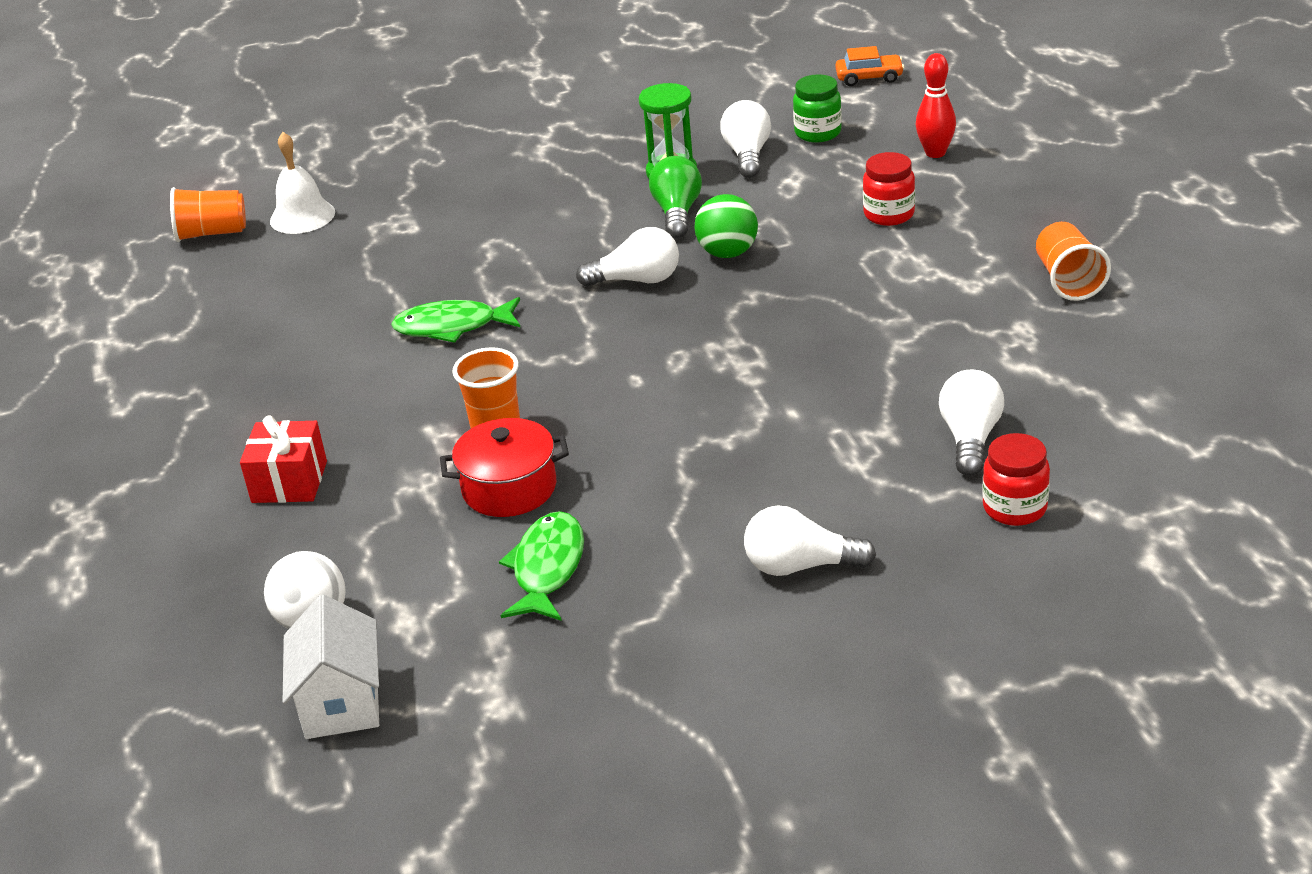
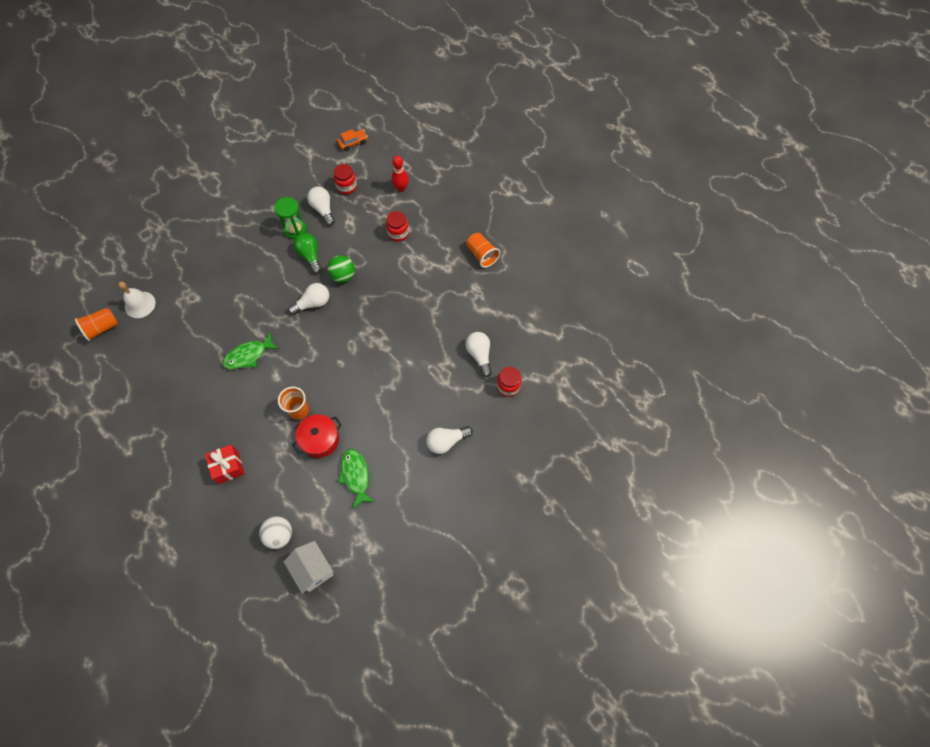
camera: 30 degrees left, 30 degrees up
green jar [793,74,842,143] -> red jar [334,164,357,194]

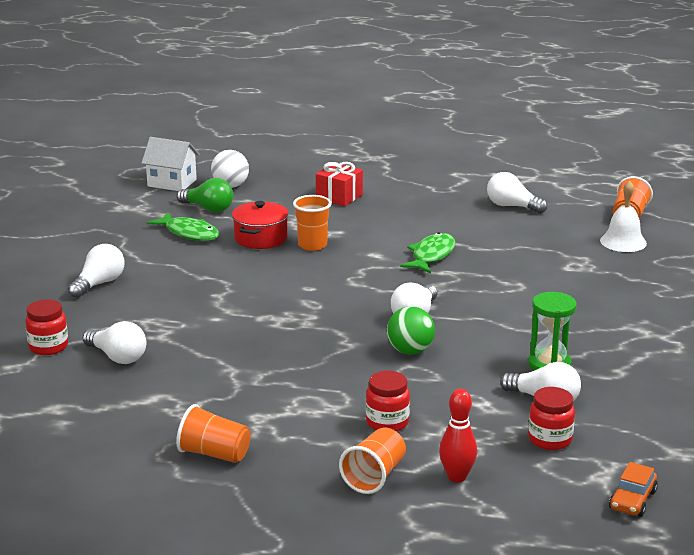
camera: 145 degrees right, 40 degrees down
green light bulb [294,233,322,274] -> green light bulb moved to [177,178,233,213]
none -> orange cup [339,428,406,494]
none -> white light bulb [487,172,547,213]

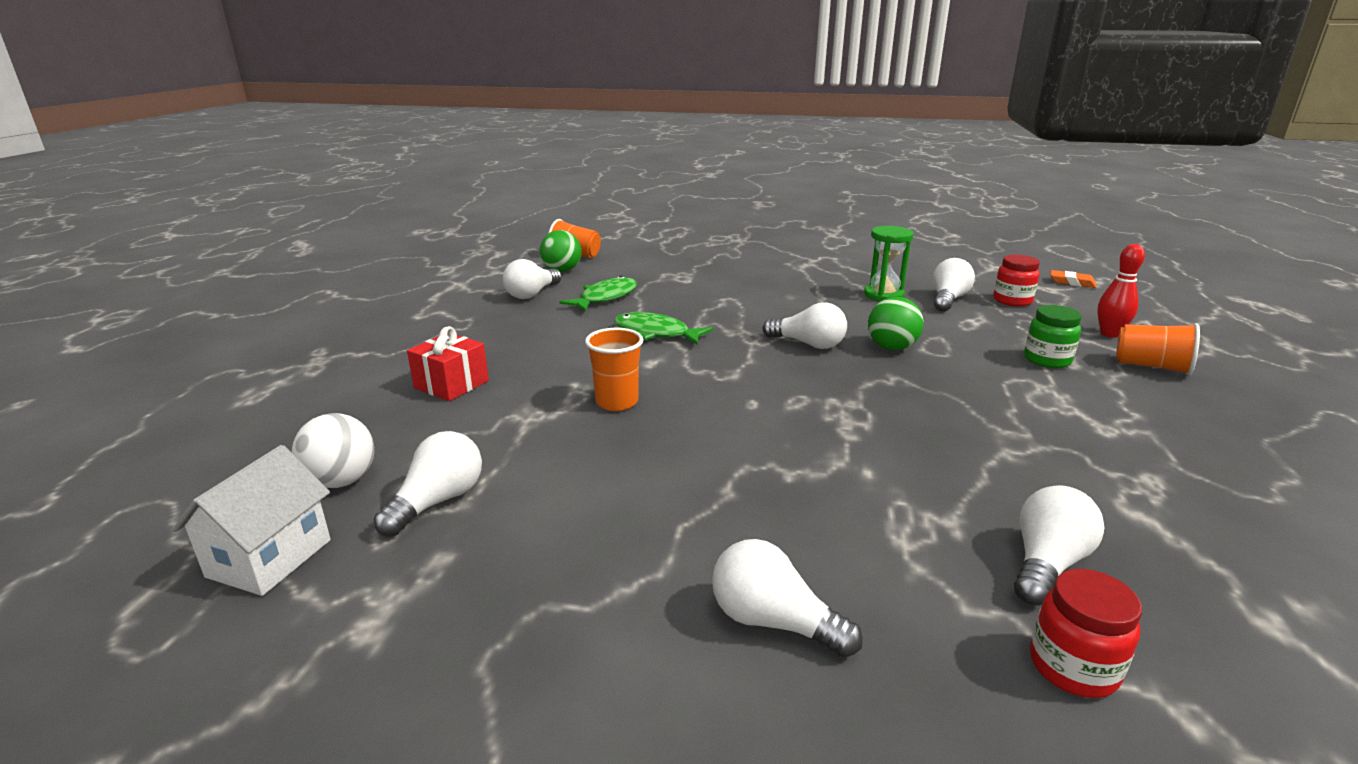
camera: 90 degrees left, 0 degrees up
green fish [147,212,219,241] -> green fish moved to [559,276,637,312]
orange cup [176,404,251,463] -> none
green light bulb [177,178,233,213] -> white light bulb [374,431,482,537]
red pot [232,201,289,249] -> none
red jar [366,371,410,432] -> green jar [1024,305,1082,368]
white bell [600,180,647,252] -> none
orange car [609,462,658,517] -> orange eraser [1051,270,1097,288]
none -> green ball [540,230,581,272]

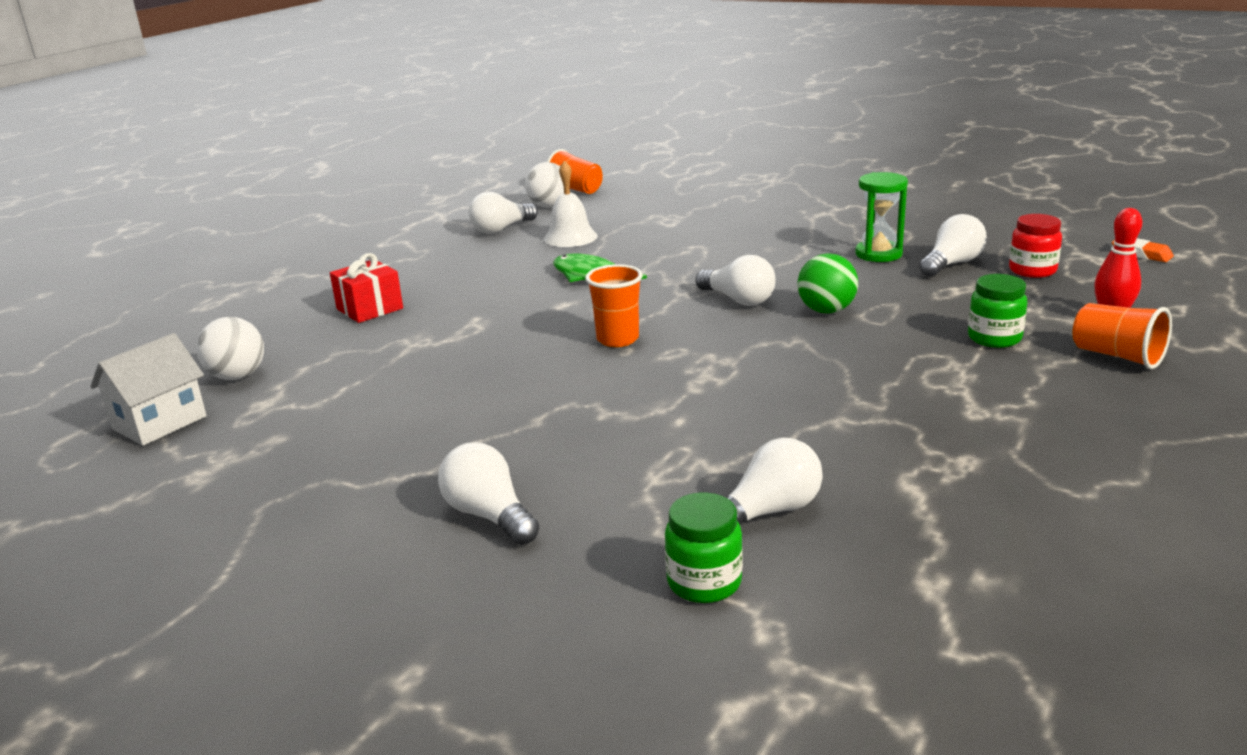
camera: 20 degrees right, 0 degrees up
white light bulb [374,431,482,537] -> none
green ball [540,230,581,272] -> white ball [525,162,570,207]
green fish [559,276,637,312] -> white bell [544,161,598,247]
orange cup [585,328,644,411] -> orange cup moved to [585,264,643,347]
red jar [1030,569,1142,698] -> green jar [665,493,743,603]

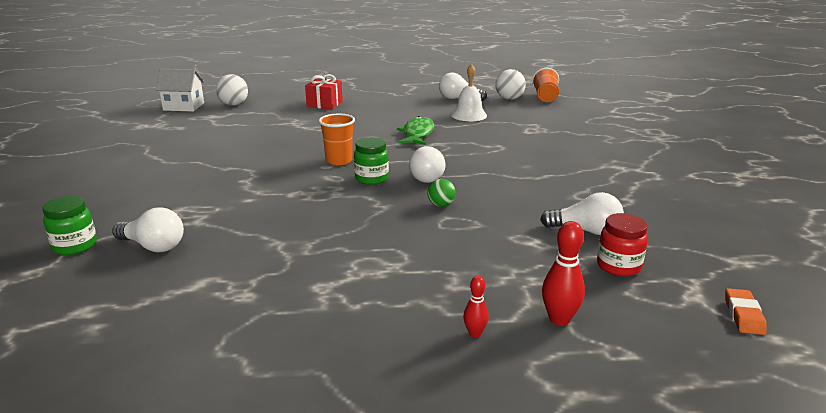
camera: 55 degrees right, 0 degrees up
white light bulb [438,442,540,545] -> none
green ball [798,253,858,314] -> green ball [427,179,456,207], size x0.63
green hourglass [855,172,908,262] -> none
green jar [968,274,1028,348] -> green jar moved to [354,137,389,185]
orange cup [1072,303,1172,369] -> red bowling pin [463,276,489,337]

